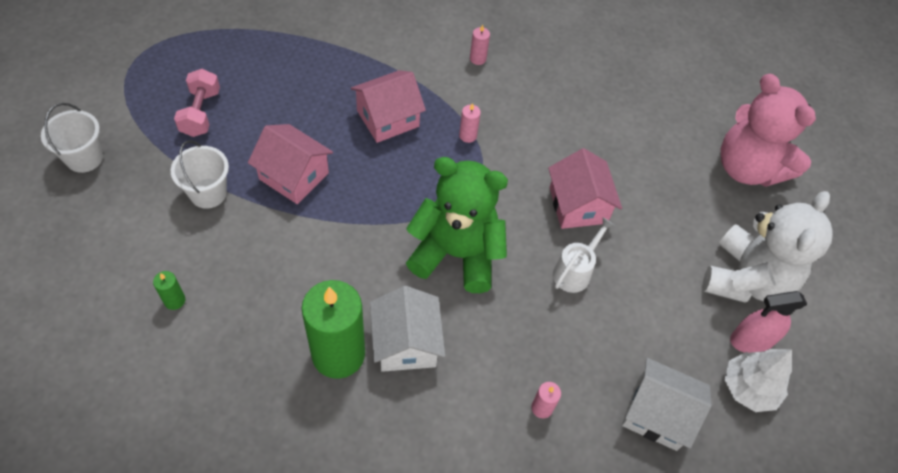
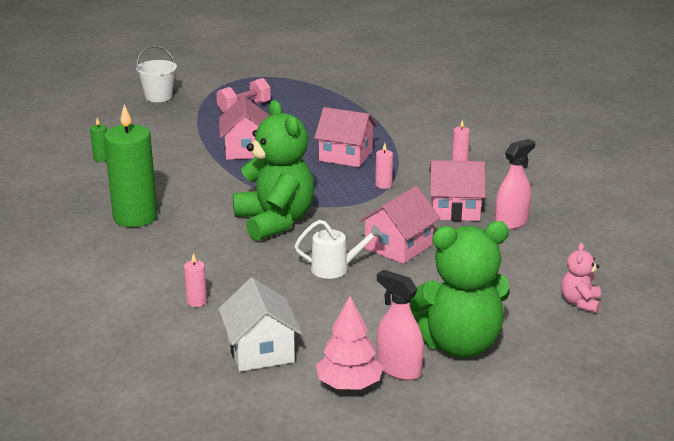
camera: 55 degrees right, 30 degrees down
white bucket [171,140,229,209] -> none
white house [370,286,445,372] -> none
white teddy bear [702,191,833,303] -> green teddy bear [410,221,510,358]
pink teddy bear [721,74,816,187] -> pink teddy bear [561,243,601,313], size x0.45
white tree [724,349,792,412] -> pink tree [316,296,383,390]
none -> pink house [429,160,486,221]
none -> pink spray bottle [495,139,535,230]

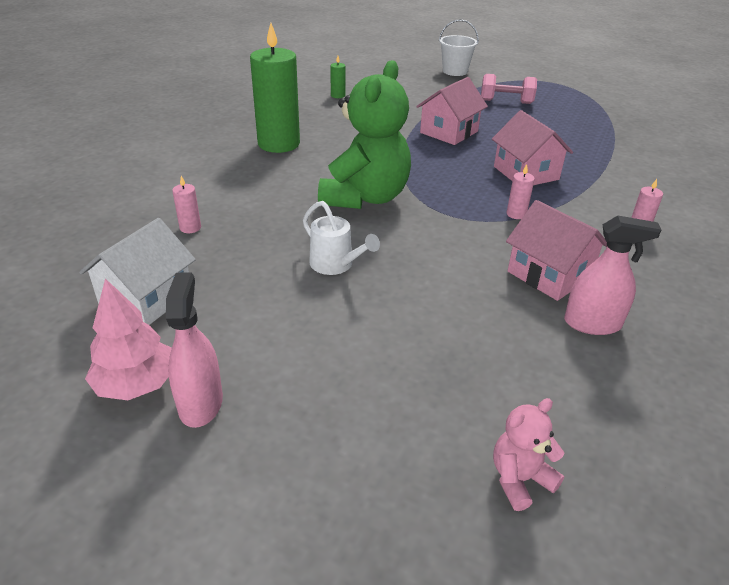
camera: 45 degrees right, 10 degrees up
pink house [359,186,440,264] -> none
green teddy bear [410,221,510,358] -> none

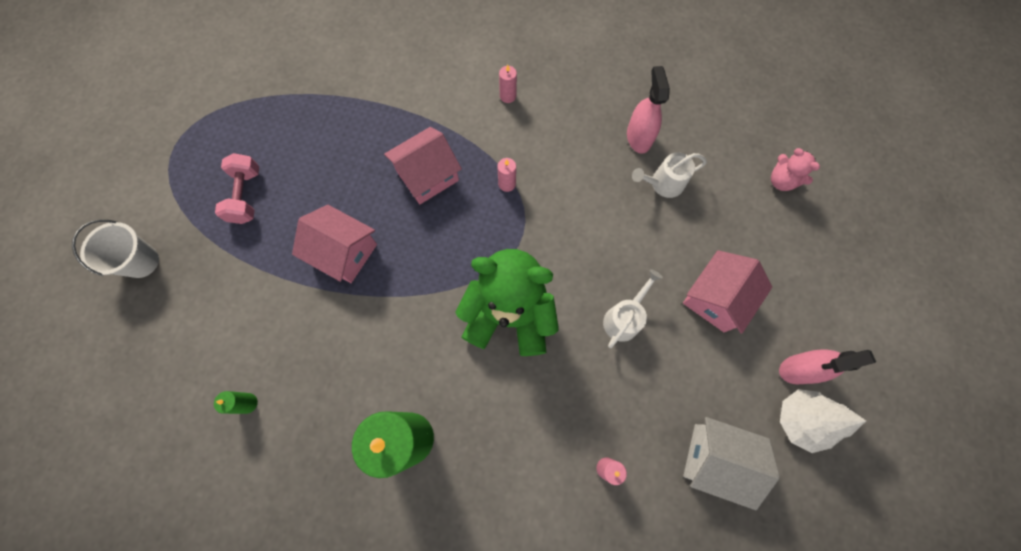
camera: 100 degrees left, 35 degrees up
pink tree [85,278,172,400] -> white tree [780,389,866,453]
pink house [506,200,607,301] -> pink house moved to [683,250,772,334]
none -> white watering can [632,153,707,198]

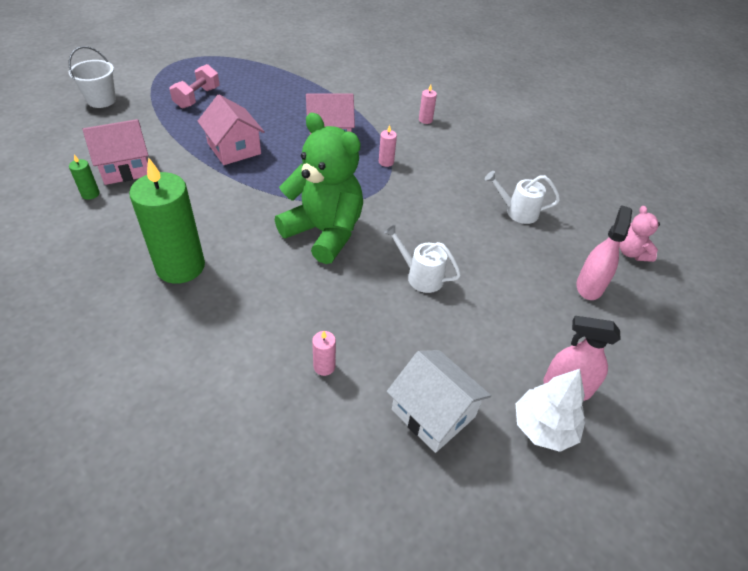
camera: 25 degrees right, 25 degrees down
white watering can [603,269,663,348] -> white watering can turned 120 degrees counterclockwise [384,225,461,293]
pink spray bottle [627,66,670,154] -> pink spray bottle moved to [576,205,632,300]
pink house [683,250,772,334] -> pink house moved to [82,119,149,185]

